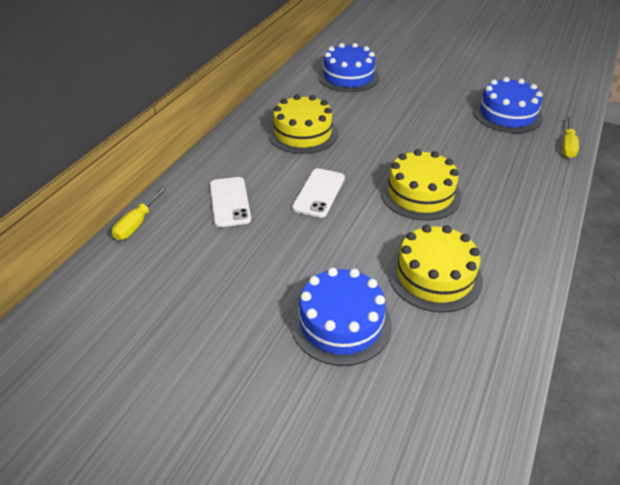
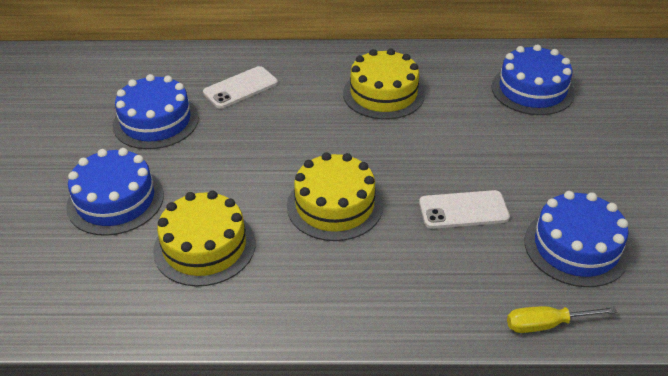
camera: 65 degrees right, 0 degrees up
yellow screwdriver [112,186,168,240] -> none
white phone [292,168,345,218] -> white phone moved to [419,190,510,229]
none -> blue cake [113,74,199,149]

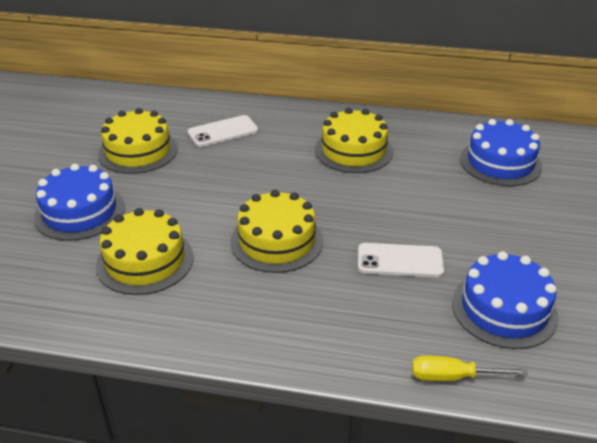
camera: 10 degrees right, 5 degrees down
blue cake [113,74,199,149] -> yellow cake [98,108,178,174]

